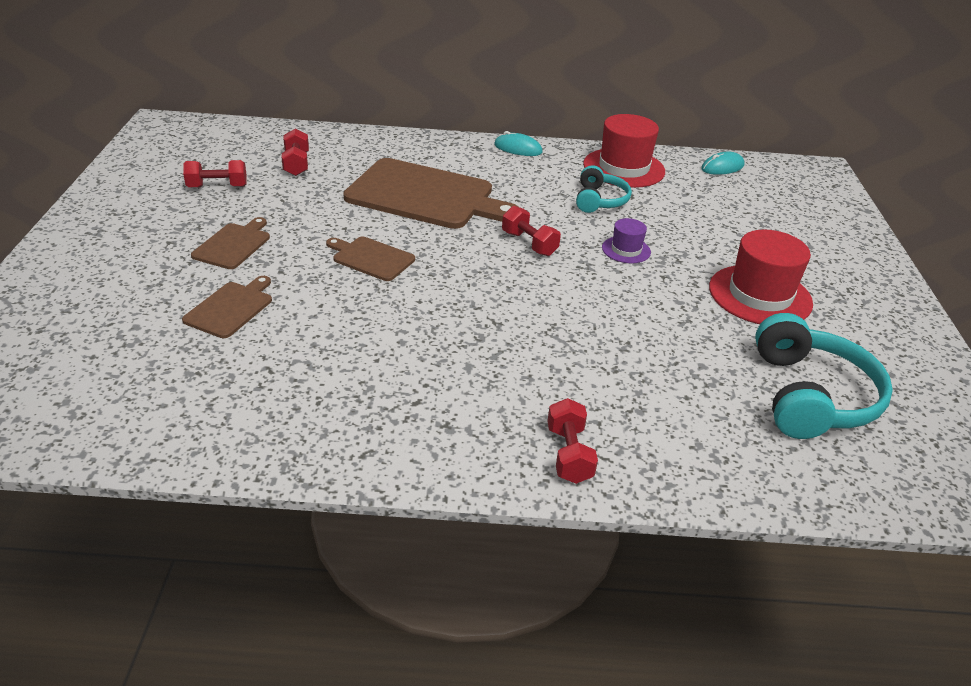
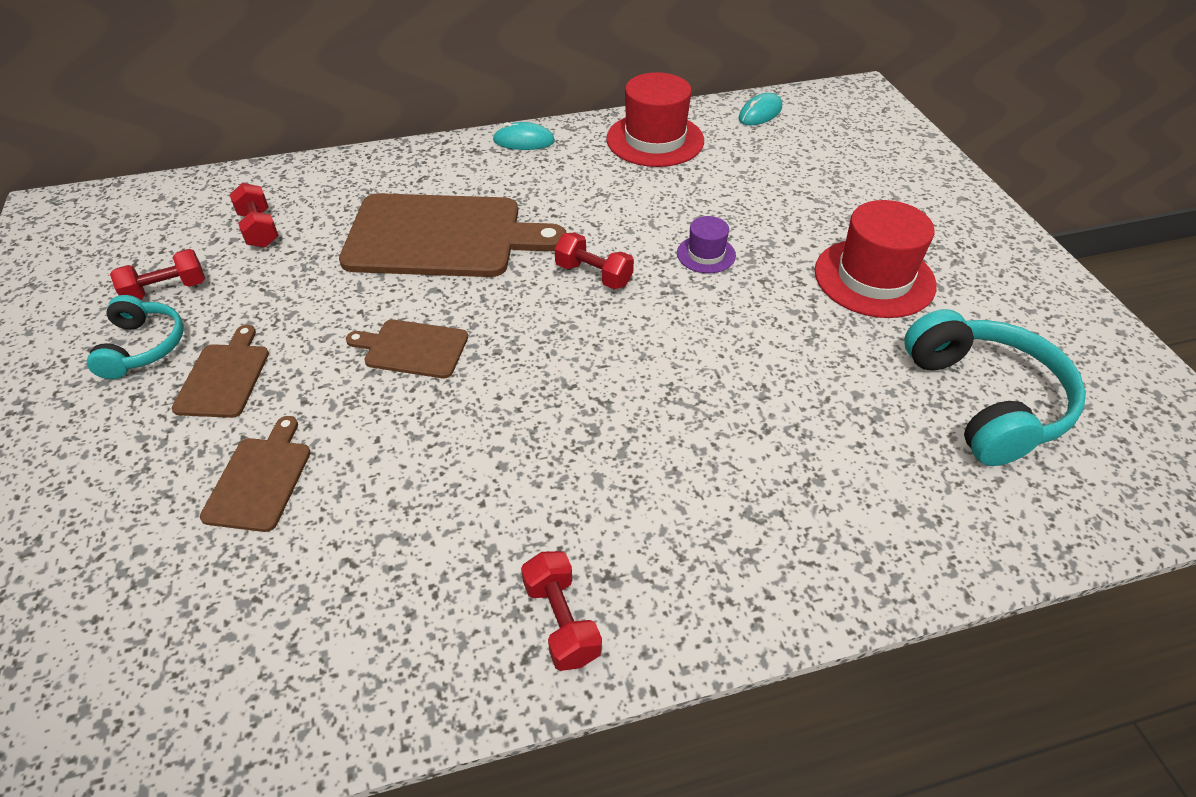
camera: 15 degrees left, 10 degrees up
red dumbbell [547,398,598,484] -> red dumbbell moved to [521,551,602,671]
turquoise headphones [576,165,632,213] -> turquoise headphones moved to [87,295,184,379]

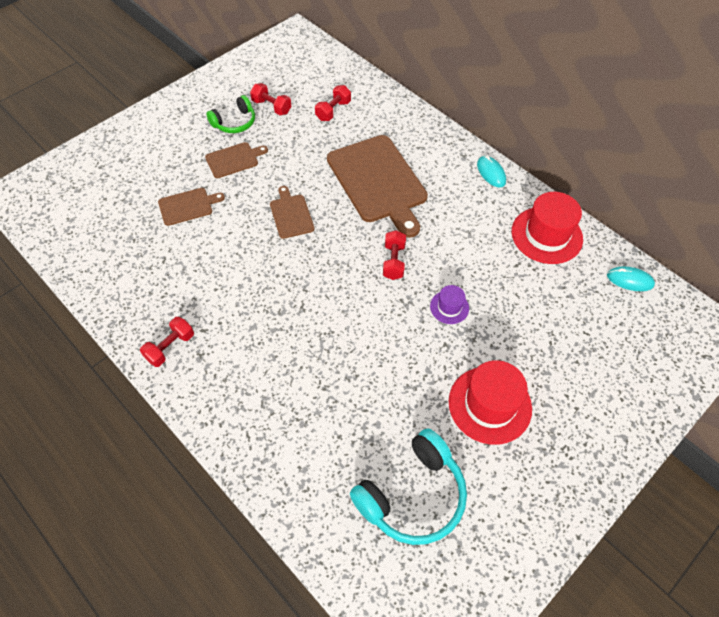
camera: 60 degrees right, 10 degrees up
turquoise headphones [87,295,184,379] -> green headphones [206,95,255,133]

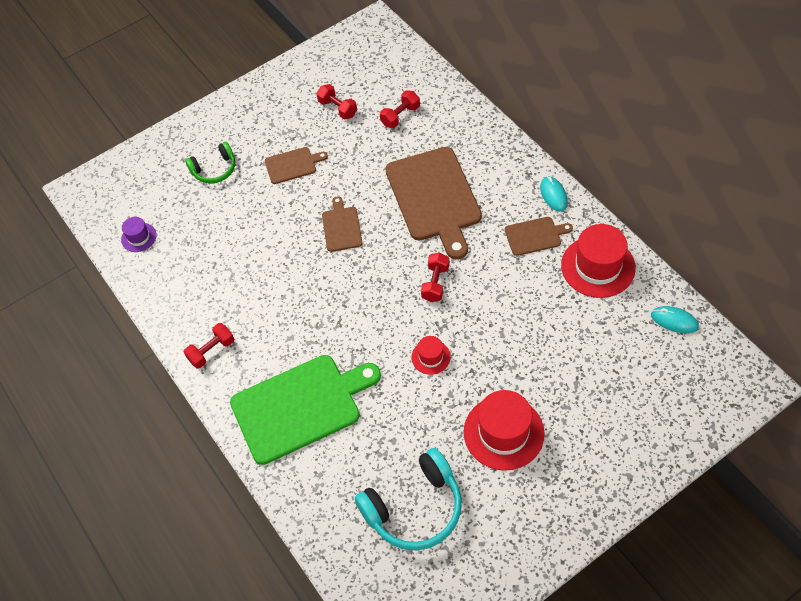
camera: 15 degrees right, 0 degrees up
brown cutting board [158,188,225,226] -> brown cutting board moved to [505,217,573,256]
green headphones [206,95,255,133] -> green headphones moved to [185,142,235,184]
purple hat [430,285,469,324] -> purple hat moved to [121,217,157,252]
none -> green cutting board [230,355,381,465]
none -> red hat [411,336,451,375]

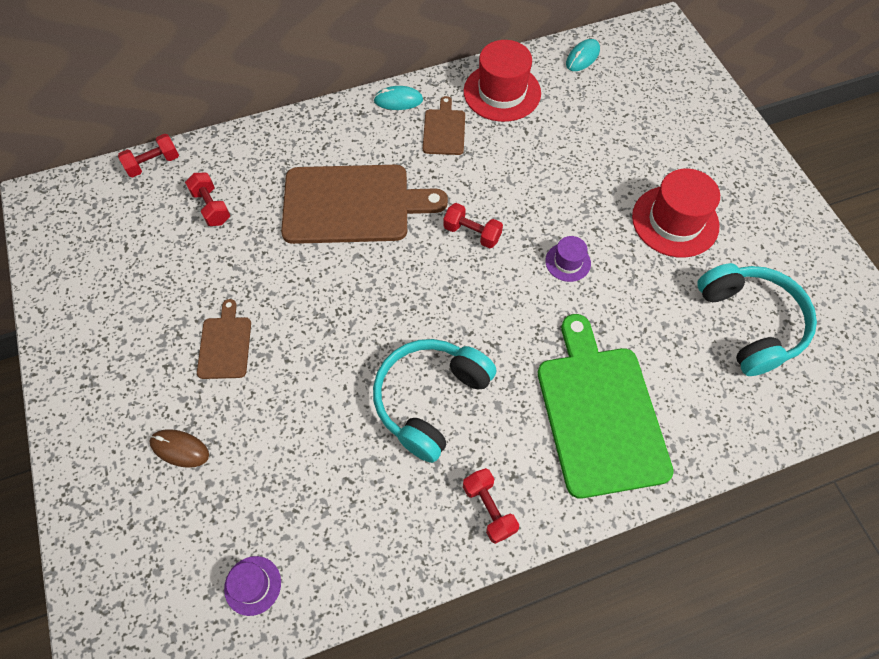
camera: 80 degrees left, 5 degrees up
green headphones [185,142,235,184] -> brown mouse [149,429,209,468]
red dumbbell [316,84,357,120] -> red dumbbell moved to [118,134,179,177]
brown cutting board [322,196,362,252] -> none
red hat [411,336,451,375] -> purple hat [545,236,591,282]
none -> turquoise headphones [373,339,496,463]

